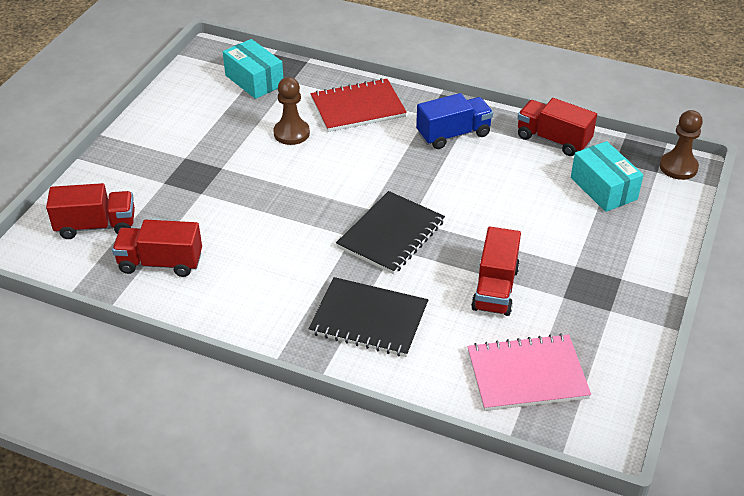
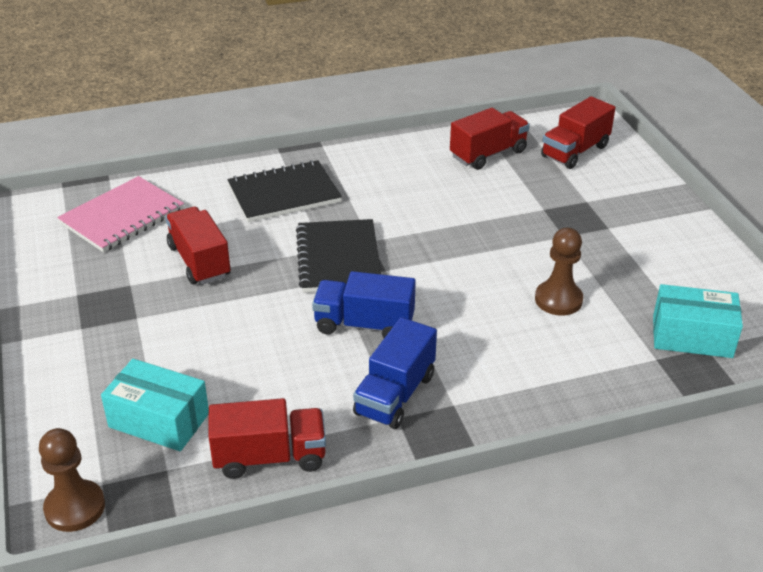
camera: 140 degrees right, 5 degrees down
red notebook [311,78,407,132] -> none
none -> blue truck [312,271,416,338]

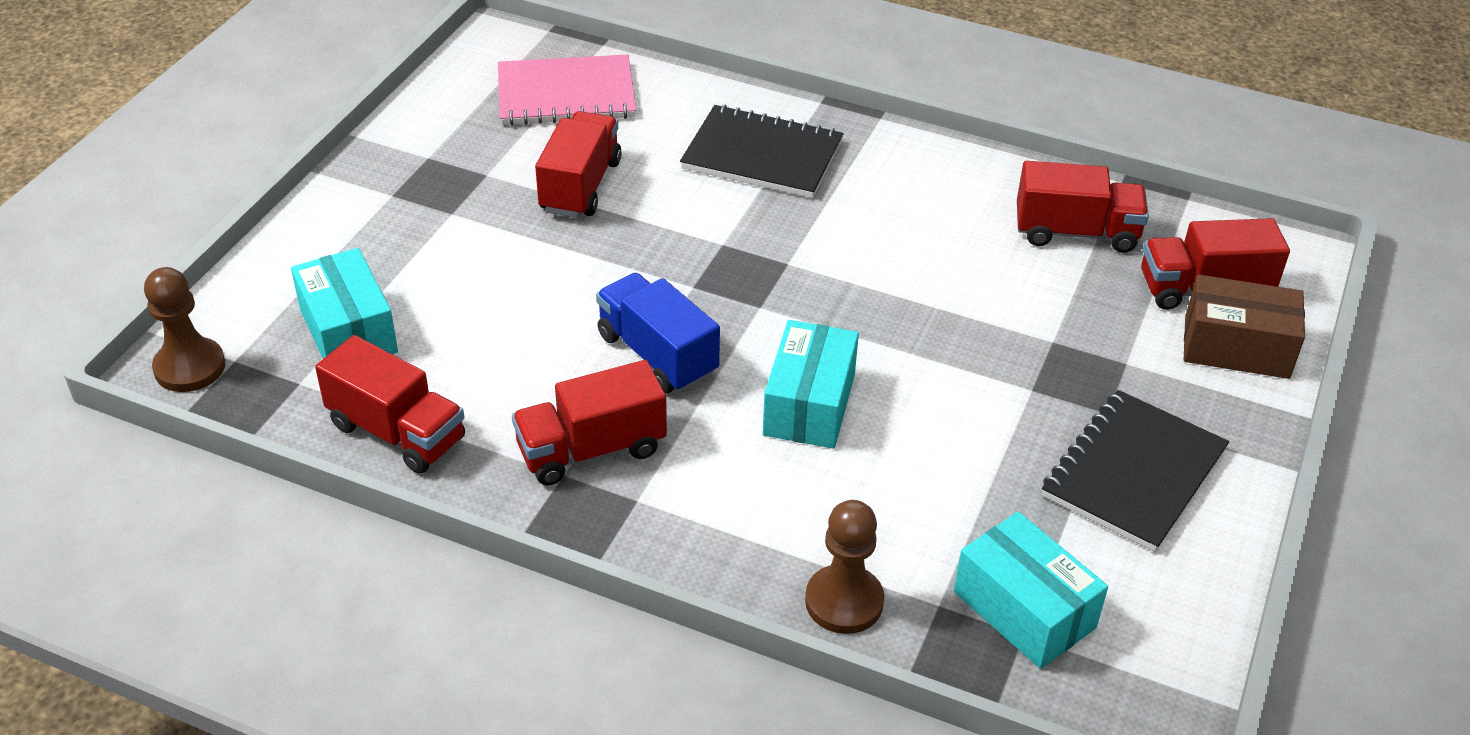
camera: 40 degrees right, 5 degrees up
black notebook [296,219,381,293] -> black notebook moved to [1042,390,1229,552]
blue truck [353,317,437,429] -> red truck [512,360,667,486]
brown pawn [535,228,583,316] -> brown pawn moved to [805,500,884,634]
none -> turquoise box [763,320,859,449]
none -> brown box [1184,274,1305,379]

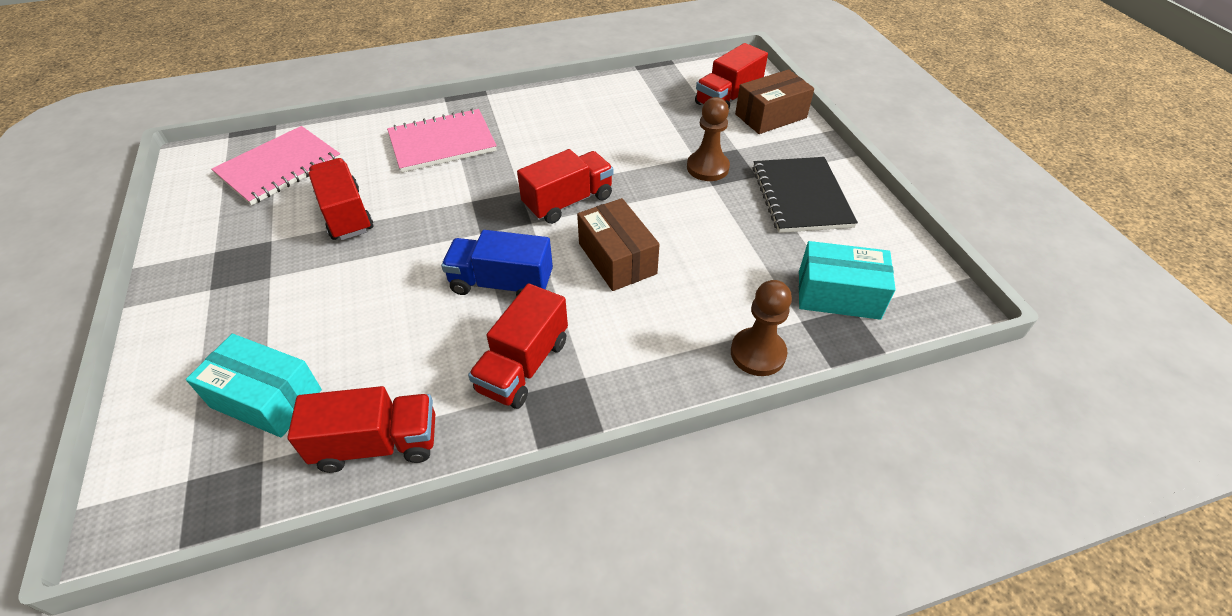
camera: 40 degrees left, 5 degrees up
brown pawn [144,267,225,392] -> brown pawn moved to [687,97,730,181]
black notebook [680,104,844,198] -> pink notebook [387,108,497,173]
turquoise box [763,320,859,449] -> brown box [577,198,660,291]
red truck [1017,161,1149,253] -> red truck moved to [517,149,613,224]

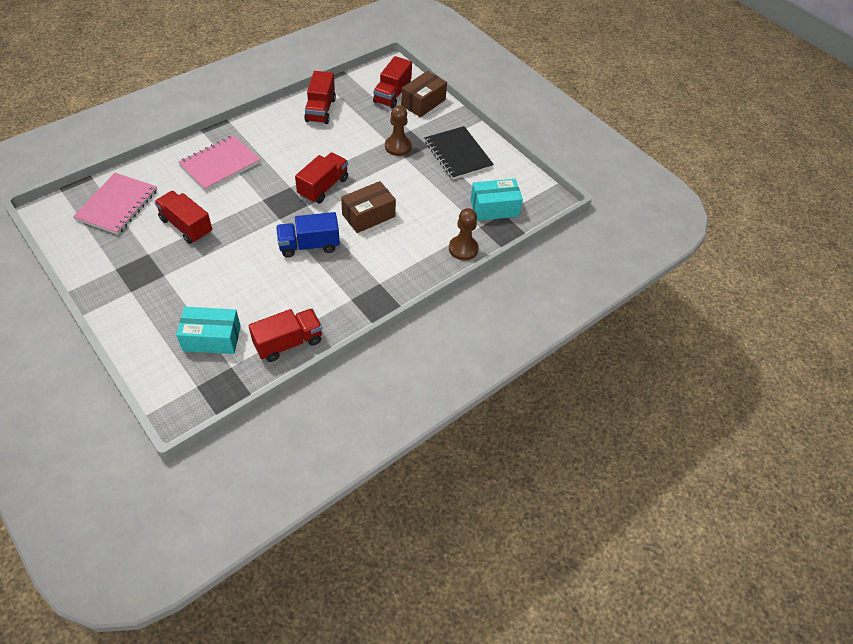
camera: 25 degrees left, 5 degrees up
red truck [468,283,568,409] -> red truck moved to [304,71,336,124]
brown box [577,198,660,291] -> brown box turned 75 degrees counterclockwise [341,181,396,233]

